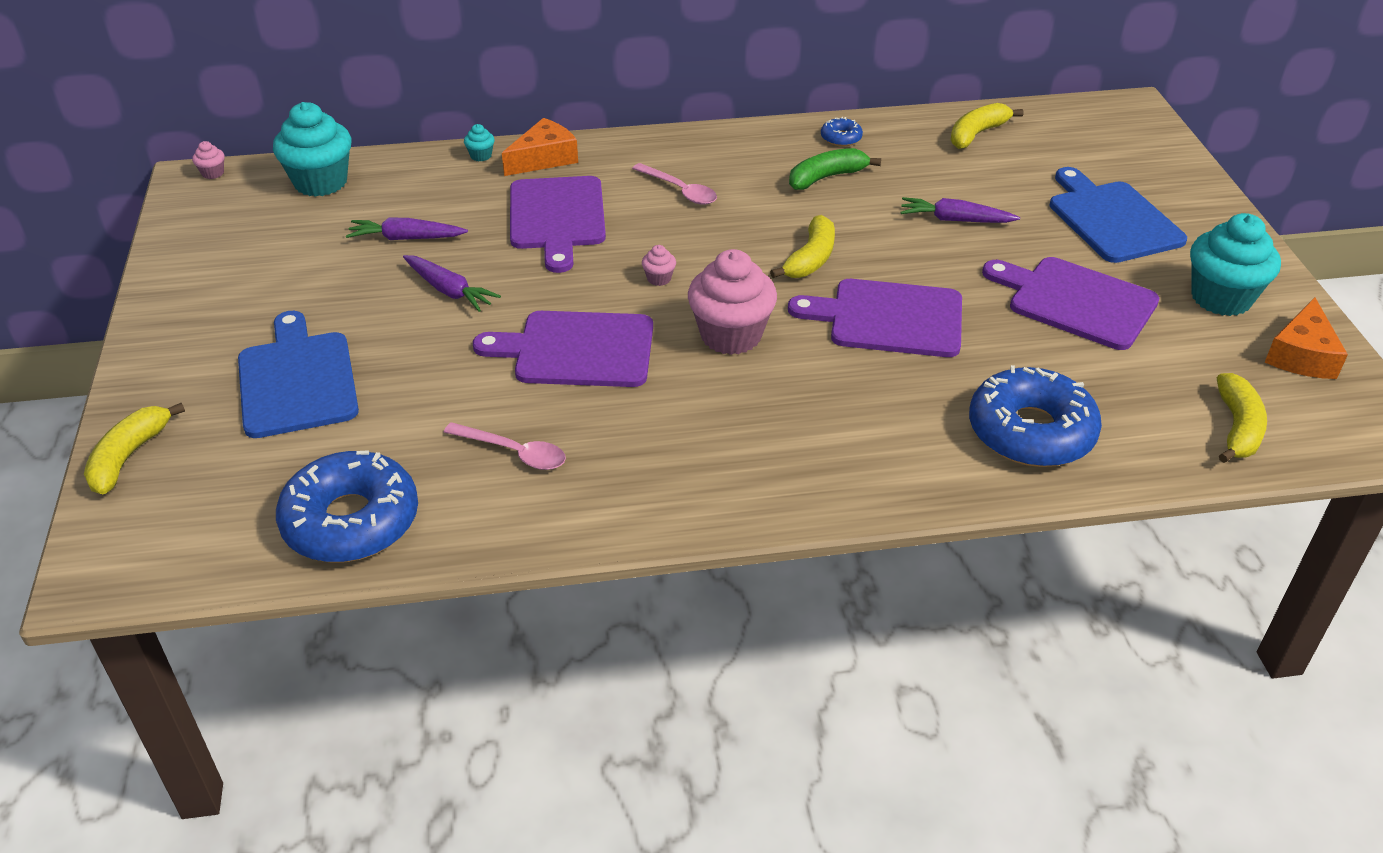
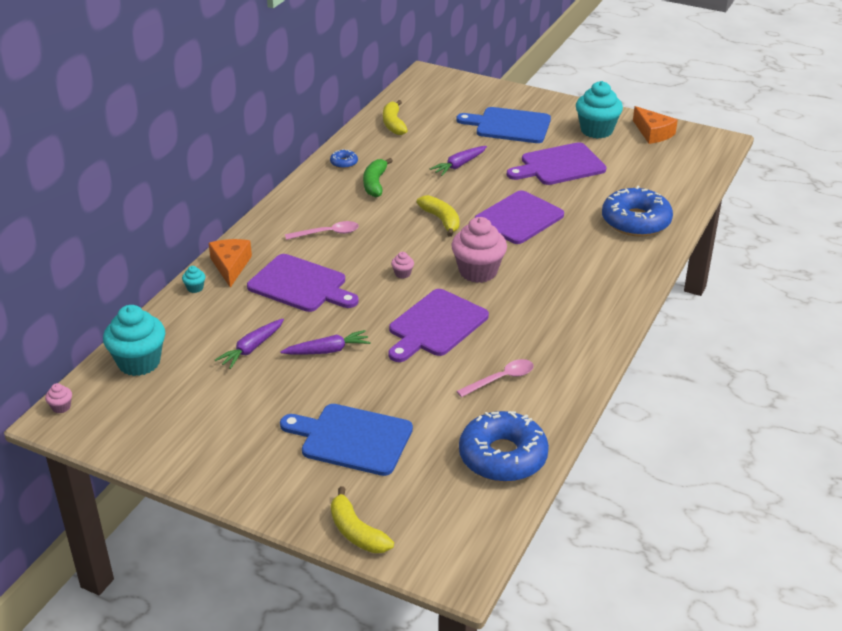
camera: 55 degrees left, 5 degrees down
yellow banana [1217,373,1267,463] -> none

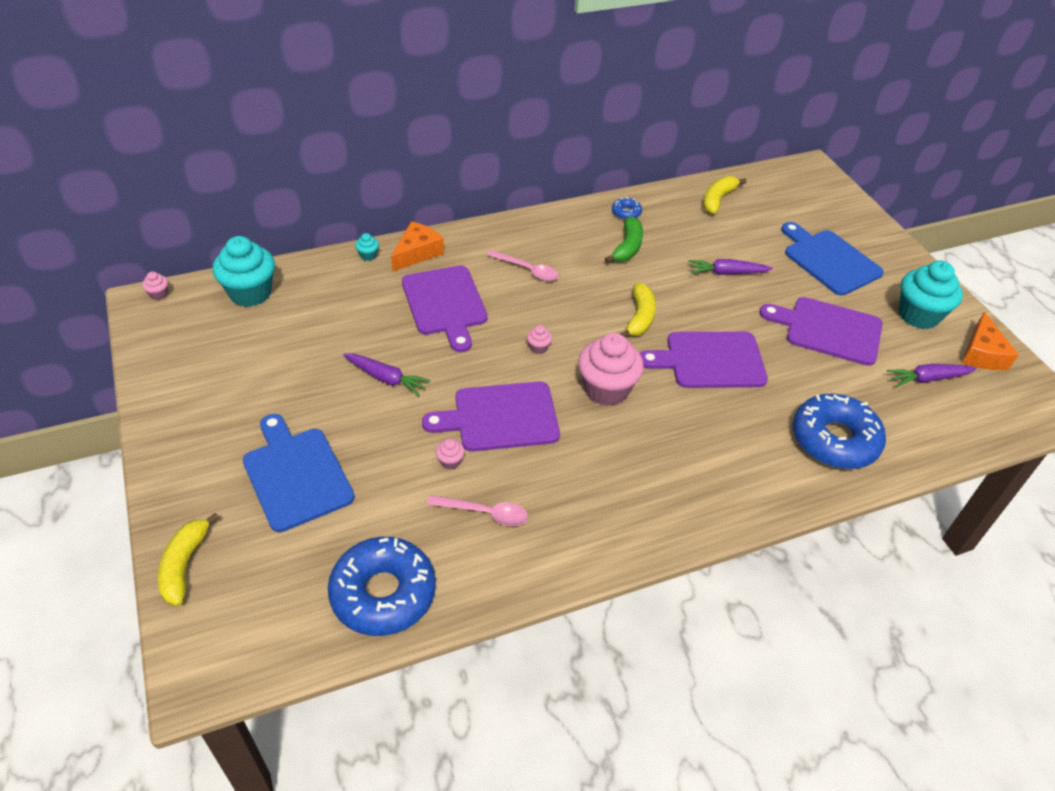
camera: 40 degrees right, 10 degrees up
purple carrot [215,319,284,369] -> purple carrot moved to [887,364,977,387]
green banana [363,158,393,197] -> green banana turned 150 degrees clockwise [605,217,643,263]
none -> pink cupcake [436,439,465,470]

